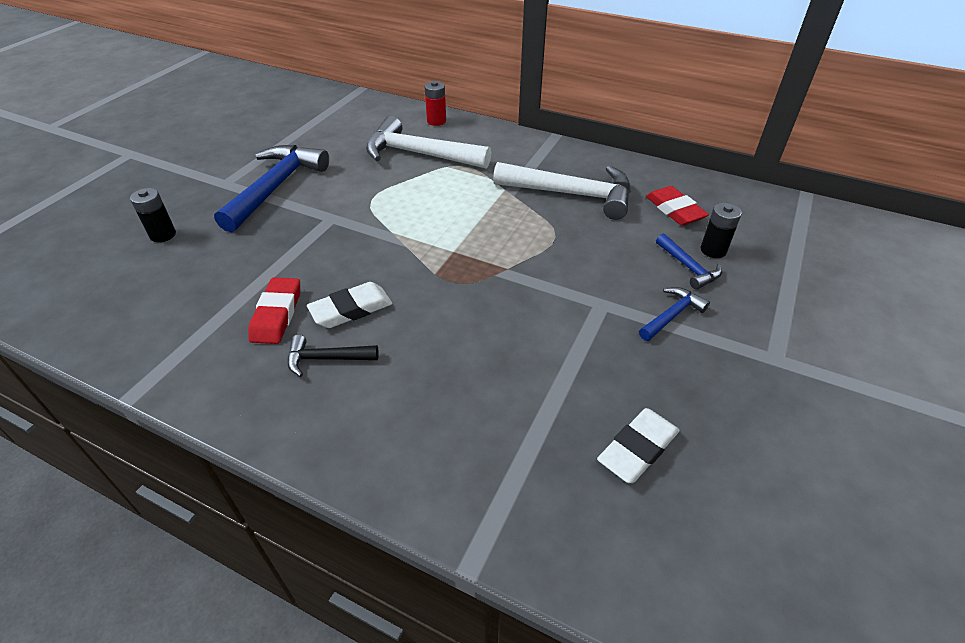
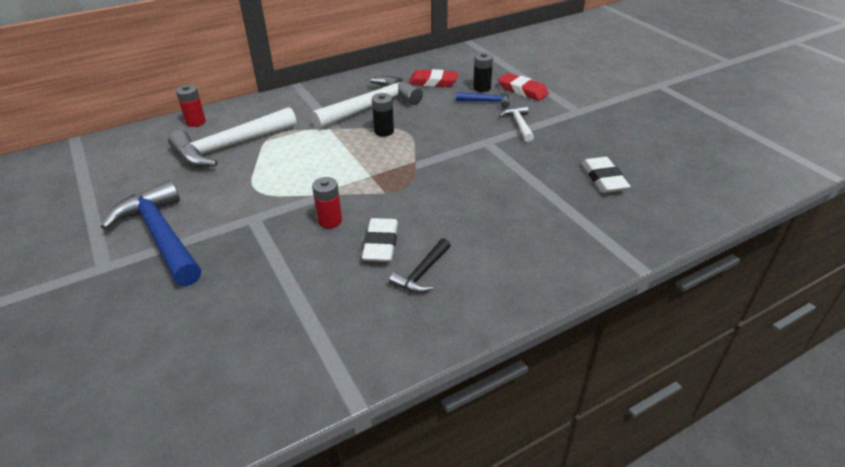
camera: 55 degrees left, 5 degrees down
black battery [130,188,176,242] -> black battery moved to [372,93,394,137]
red eraser [248,277,300,344] -> red eraser moved to [498,73,549,101]
blue hammer [639,287,710,341] -> white hammer [499,105,534,142]
none -> red battery [312,177,342,229]

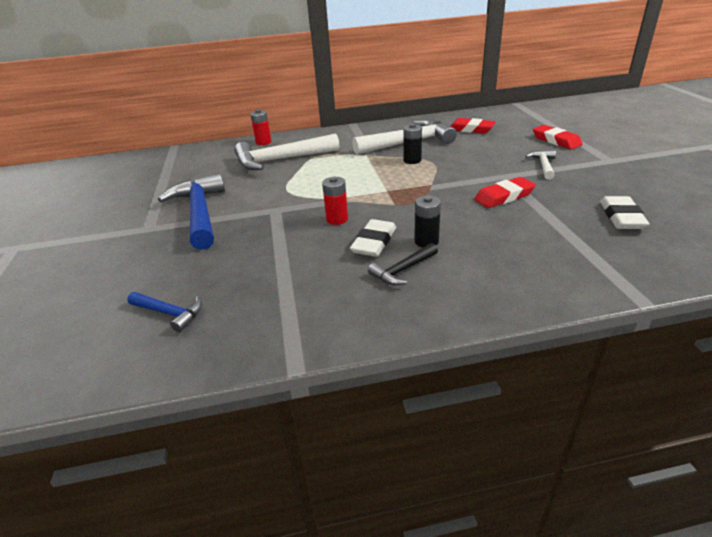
camera: 20 degrees right, 5 degrees down
blue hammer [456,90,510,108] -> blue hammer moved to [127,292,202,332]
black battery [473,52,493,92] -> black battery moved to [414,195,441,248]
none -> red eraser [474,177,536,208]

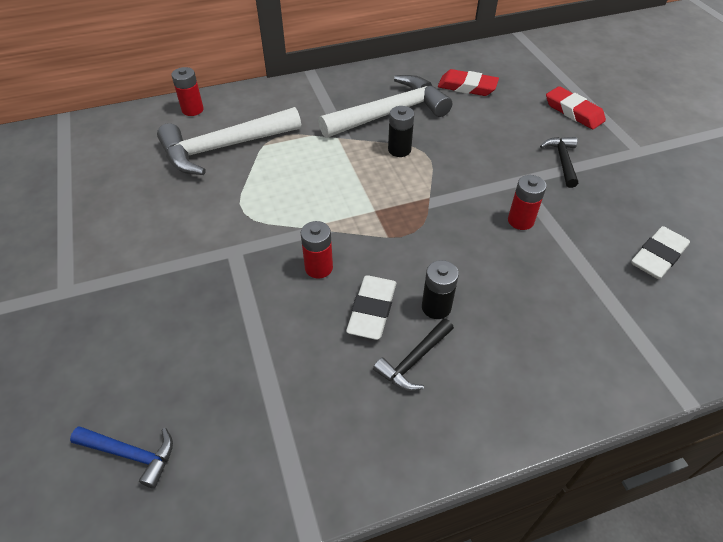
camera: 10 degrees left, 15 degrees up
blue hammer [158,173,225,250] -> none
red eraser [474,177,536,208] -> red battery [508,175,546,230]
white hammer [525,150,556,180] -> black hammer [540,137,578,188]
white eraser [600,196,650,229] -> white eraser turned 45 degrees clockwise [631,226,690,279]

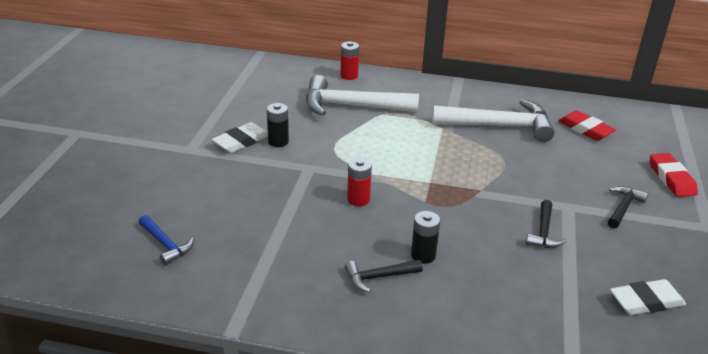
camera: 30 degrees right, 15 degrees down
white eraser [346,275,396,340] -> white eraser moved to [212,122,268,153]
black battery [388,106,414,157] -> black battery moved to [267,103,289,147]
red battery [508,175,546,230] -> black hammer [526,200,566,248]

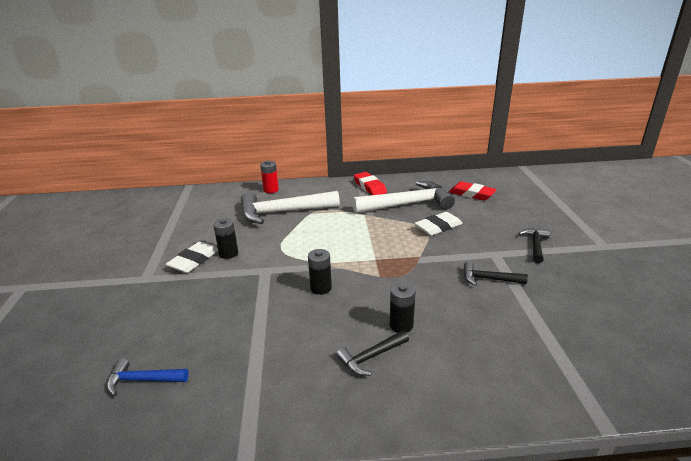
camera: 15 degrees left, 5 degrees down
blue hammer [139,215,194,265] -> blue hammer turned 150 degrees clockwise [107,358,188,396]
red battery [347,158,372,206] -> black battery [308,249,332,295]
black hammer [526,200,566,248] -> black hammer turned 105 degrees clockwise [464,261,528,286]
white eraser [610,279,686,315] -> white eraser moved to [414,212,463,236]
red eraser [650,153,698,197] -> red eraser moved to [354,172,387,195]

